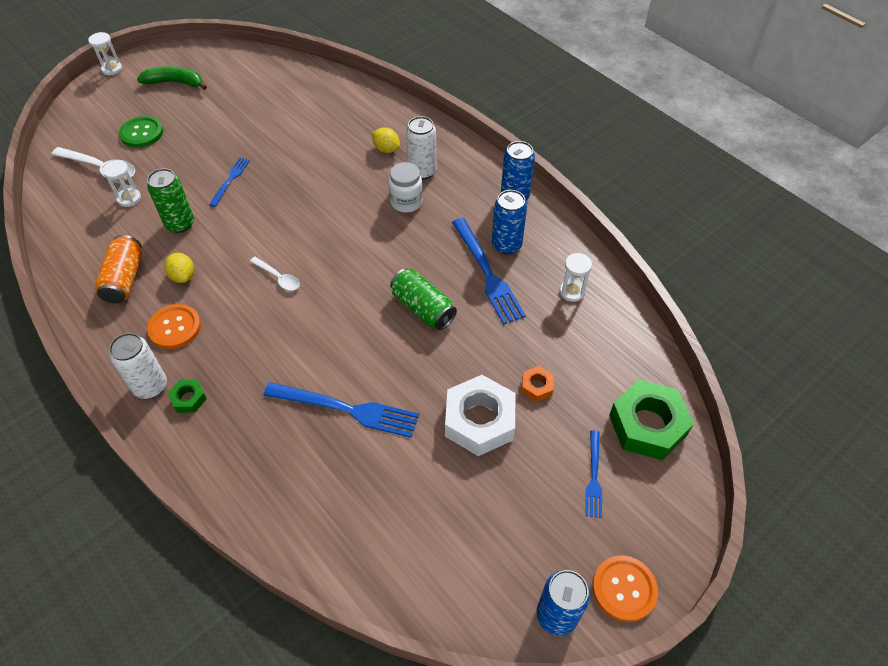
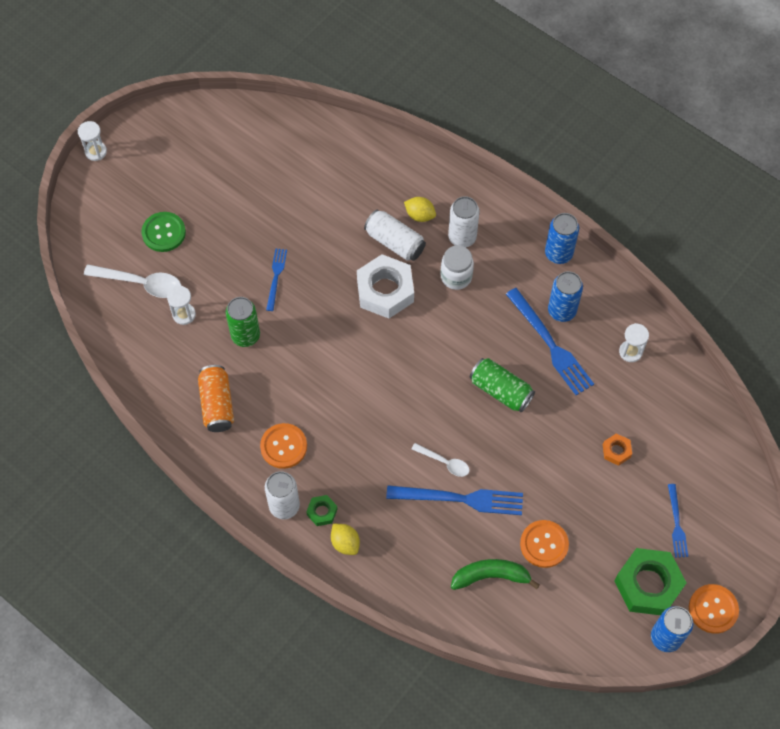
camera: 10 degrees left, 10 degrees up
green banana [137,66,207,90] -> green banana moved to [451,559,540,590]
yellow lemon [165,253,194,283] -> yellow lemon moved to [331,524,360,555]
white spoon [250,257,300,291] -> white spoon moved to [412,443,470,477]
white nut [445,375,515,456] -> white nut moved to [357,254,414,319]
green nut [609,380,694,460] -> green nut moved to [614,548,686,615]
none -> white can [364,210,426,261]
none -> orange button [520,520,569,568]

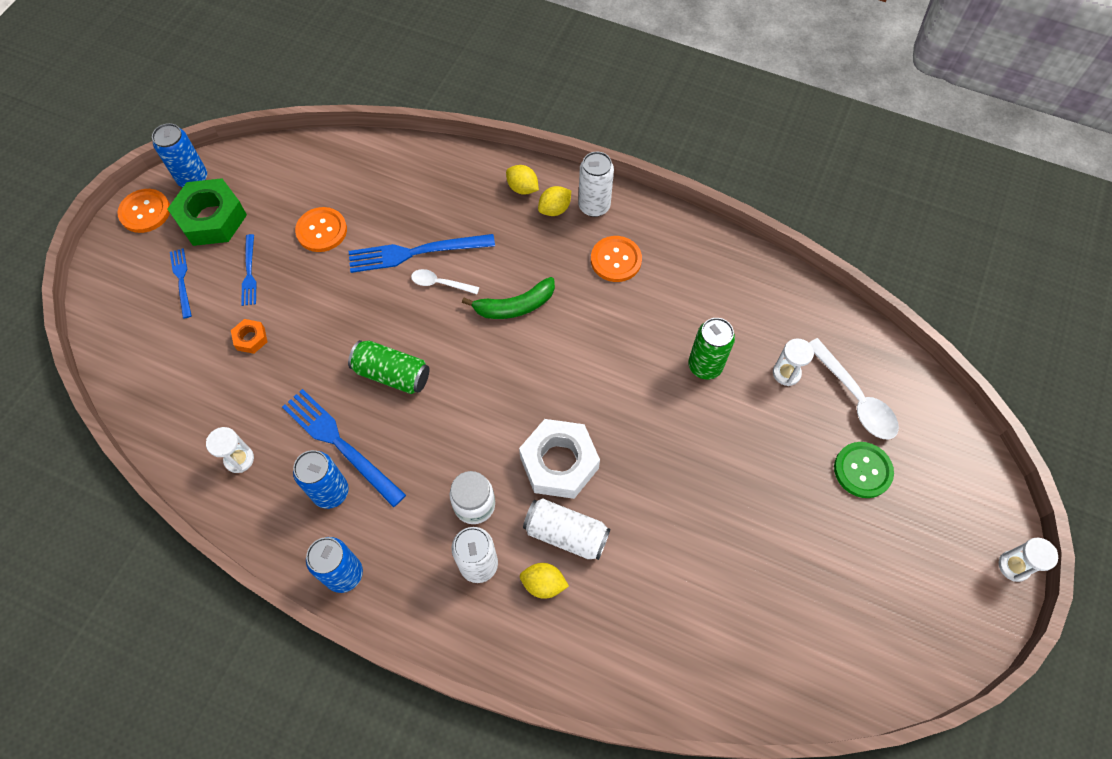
camera: 165 degrees right, 0 degrees up
white spoon [84,264,181,298] -> white spoon turned 120 degrees counterclockwise [809,338,899,440]
orange can [198,365,234,432] -> none
blue fork [266,248,287,311] -> blue fork moved to [241,234,257,306]
green nut [306,495,338,526] -> yellow lemon [538,186,571,216]
green banana [451,559,540,590] -> green banana moved to [462,277,555,319]

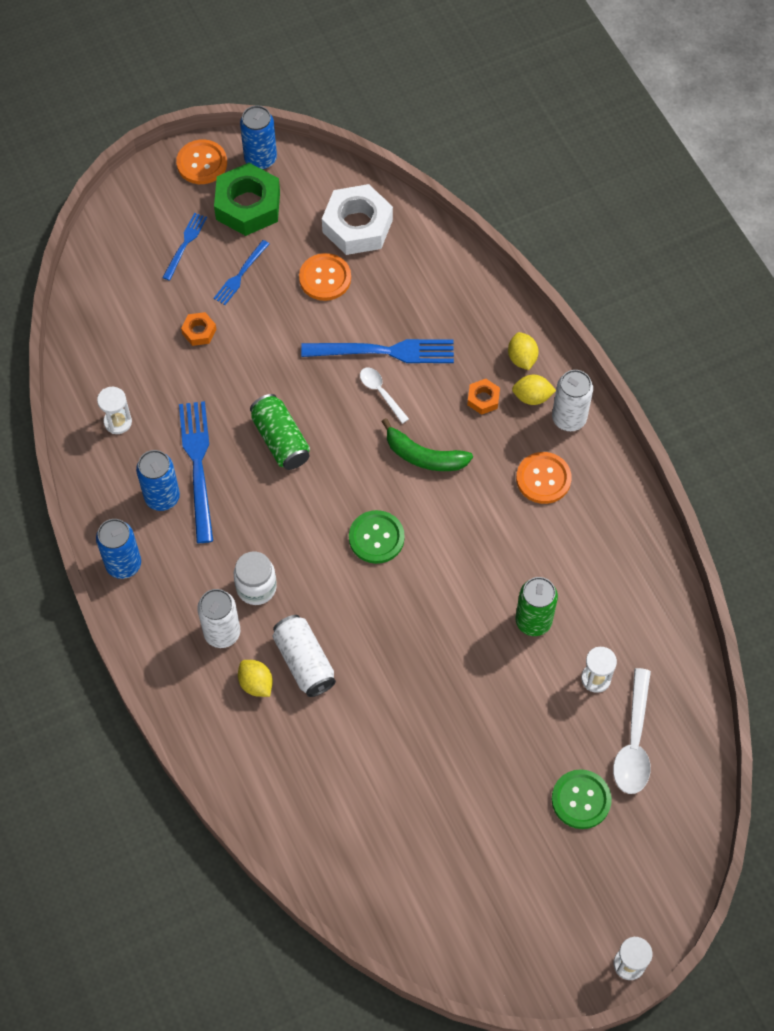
camera: 40 degrees right, 0 degrees up
blue fork [349,234,495,273] -> blue fork turned 150 degrees clockwise [301,339,454,363]
white nut [519,419,600,499] -> white nut moved to [322,184,393,255]
none -> green button [349,510,405,564]
none -> orange nut [467,379,500,415]

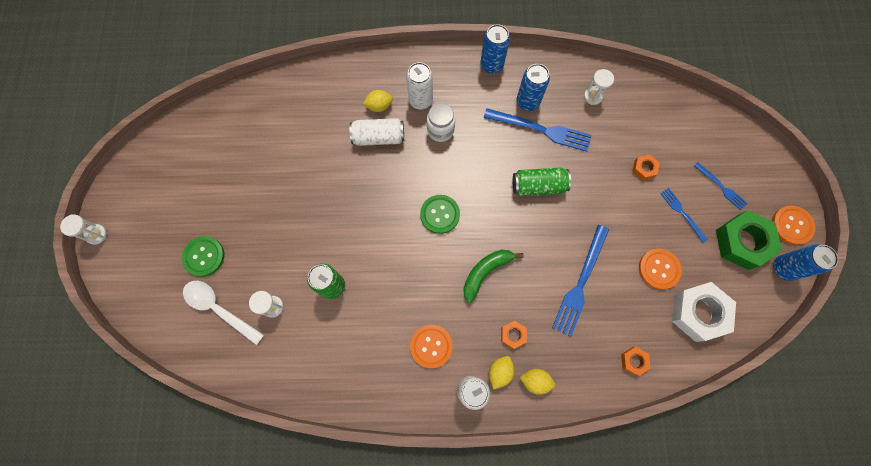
camera: 115 degrees right, 10 degrees up
white spoon [360,368,409,424] -> none
none -> orange nut [621,347,651,376]

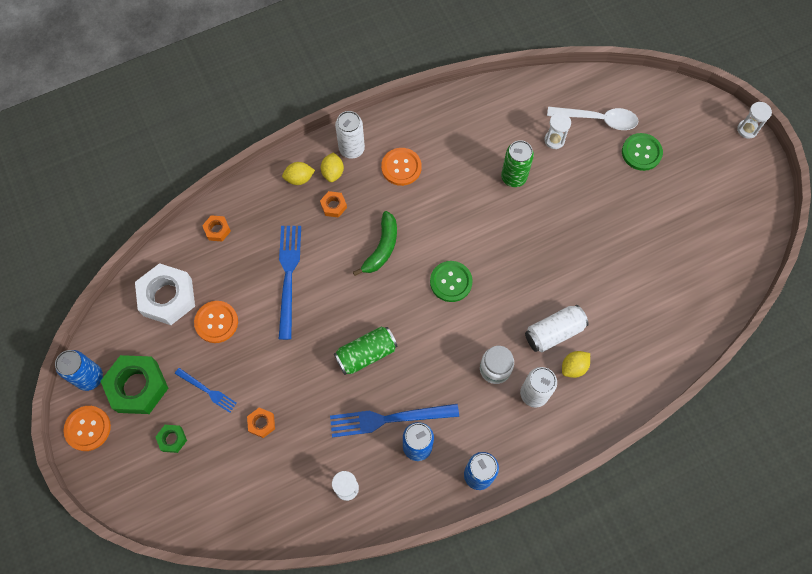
camera: 155 degrees right, 5 degrees down
blue fork [694,162,748,210] -> green nut [156,425,187,453]

